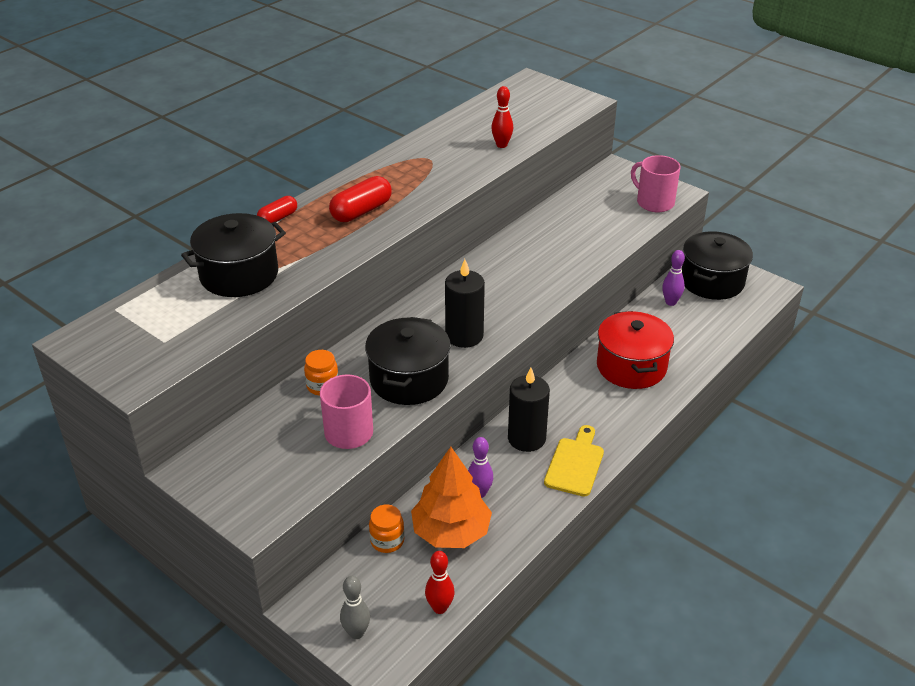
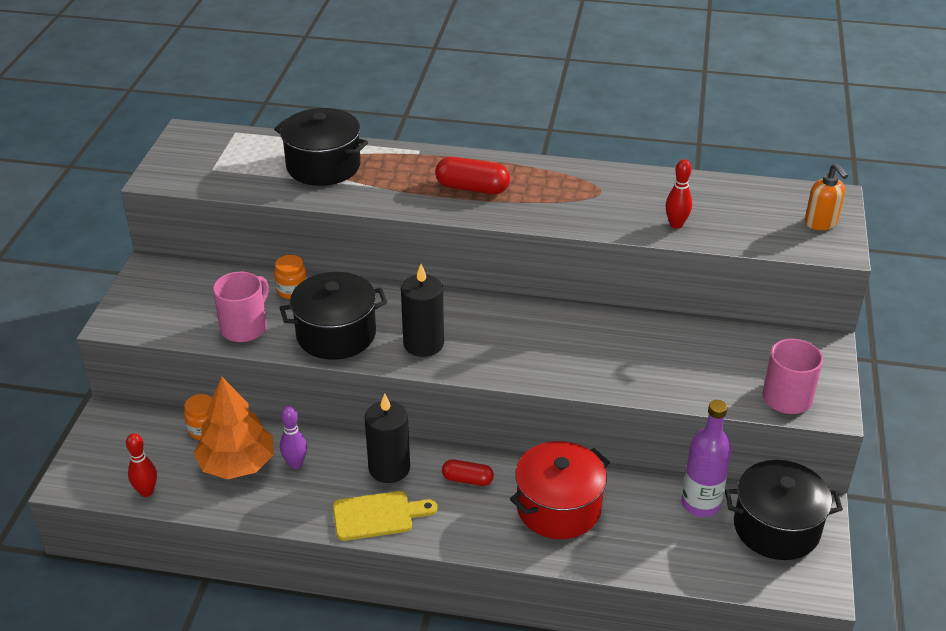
camera: 60 degrees right, 0 degrees up
red capsule [257,196,297,223] -> red capsule moved to [442,459,494,486]
grey bowling pin [340,576,370,639] -> none
purple bowling pin [662,250,685,306] -> purple bottle [681,400,732,517]
none -> orange soap dispenser [805,163,848,230]

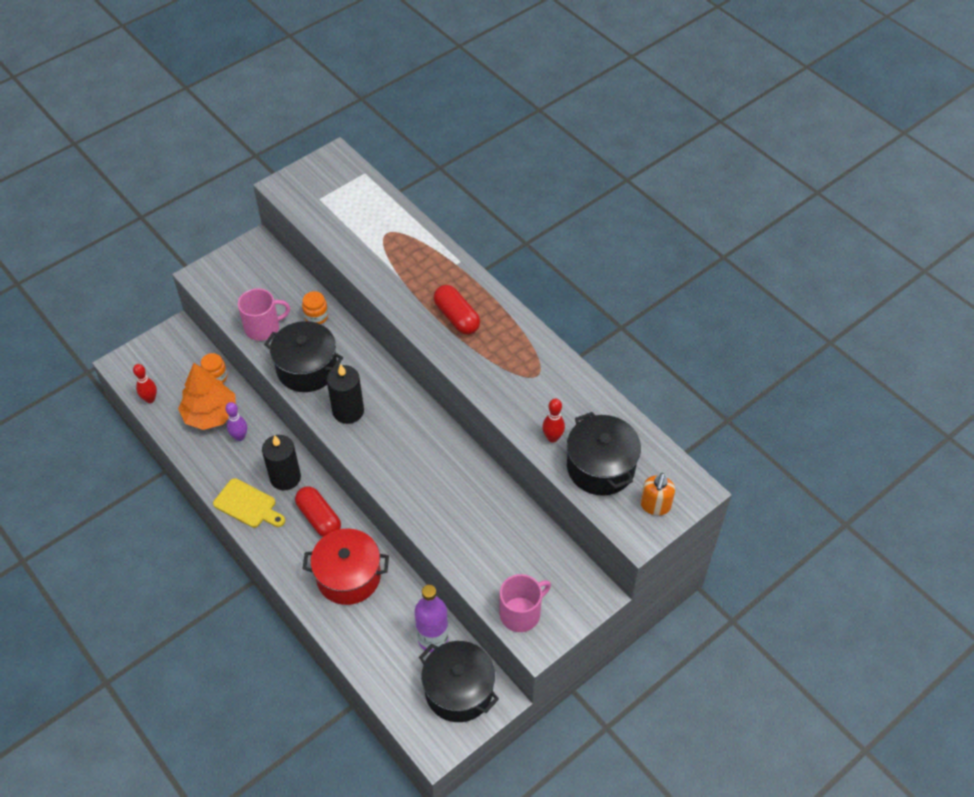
camera: 40 degrees right, 15 degrees up
black pot [274,108,368,186] -> black pot moved to [567,412,641,496]
red capsule [442,459,494,486] -> red capsule [295,487,341,537], size x1.57

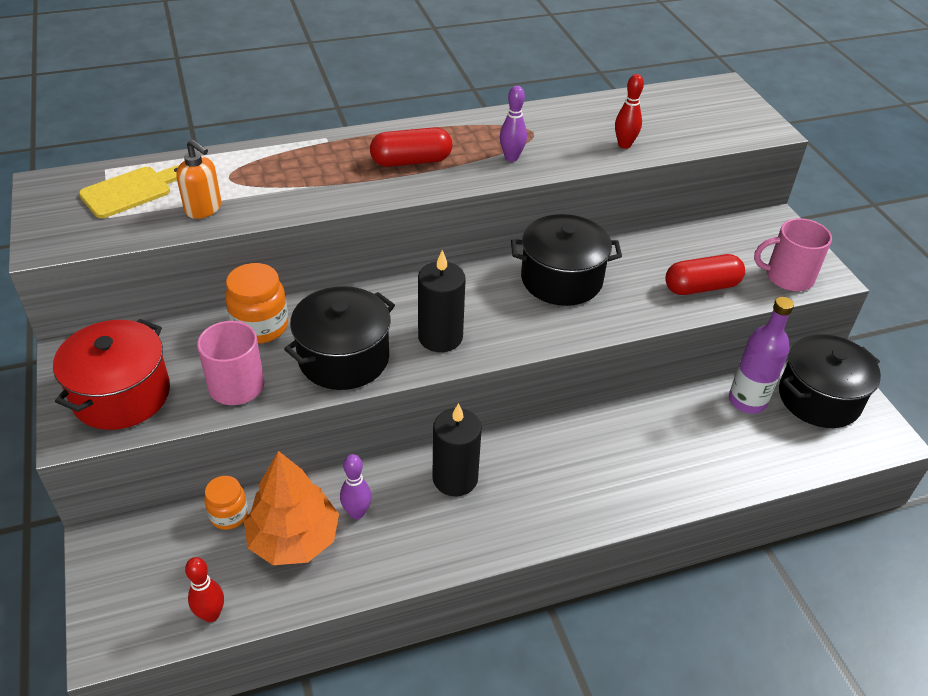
camera: 70 degrees left, 10 degrees down
yellow cutting board [213,478,285,528] -> yellow cutting board moved to [79,165,179,218]
red capsule [295,487,341,537] -> red capsule moved to [666,254,745,295]
orange jar [302,291,328,324] -> orange jar [225,263,288,344], size x1.55
red pot [303,529,389,605] -> red pot moved to [53,319,170,430]
pink mug [499,574,551,632] -> pink mug turned 75 degrees counterclockwise [754,218,832,291]
black pot [567,412,641,496] -> black pot moved to [511,214,622,306]
orange soap dispenser [640,473,675,516] -> orange soap dispenser moved to [176,139,222,219]
none -> purple bowling pin [500,86,527,162]

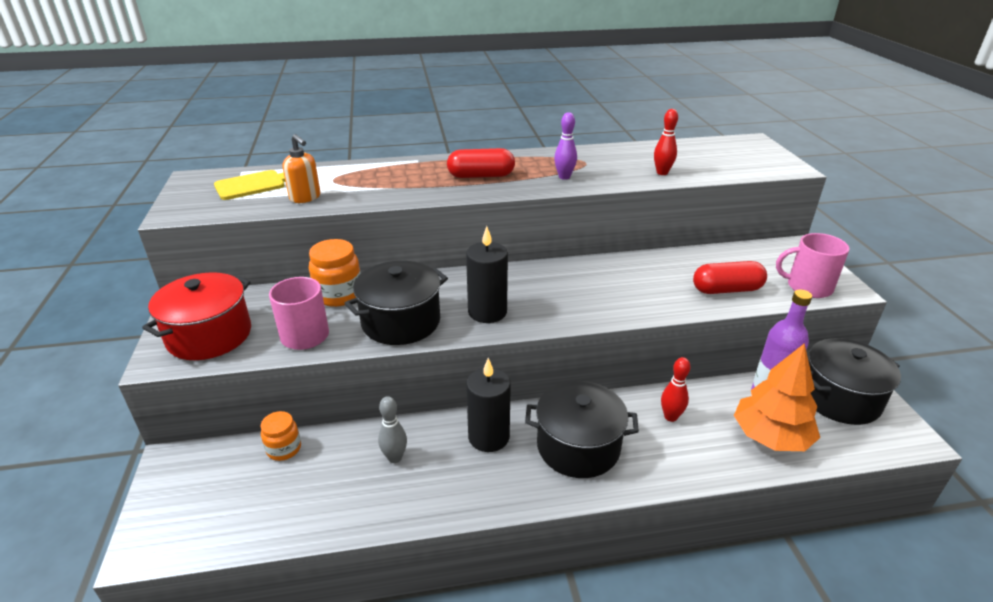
camera: 10 degrees right, 10 degrees down
red bowling pin [185,557,224,622] -> red bowling pin moved to [661,357,690,422]
orange tree [244,451,339,565] -> orange tree moved to [734,343,820,451]
purple bowling pin [340,454,371,519] -> grey bowling pin [378,396,407,463]
black pot [511,214,622,306] -> black pot moved to [525,381,639,478]

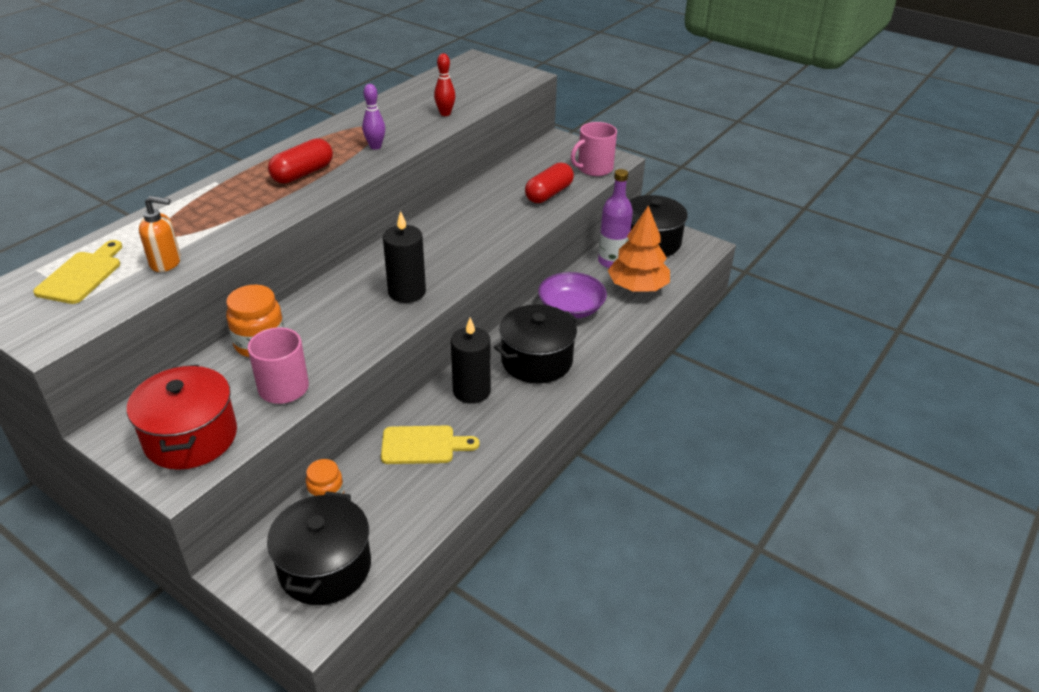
camera: 45 degrees left, 5 degrees up
black pot [345,261,448,345] -> black pot moved to [267,491,371,605]
grey bowling pin [378,396,407,463] -> yellow cutting board [381,426,480,464]
red bowling pin [661,357,690,422] -> purple bowl [538,272,607,318]

